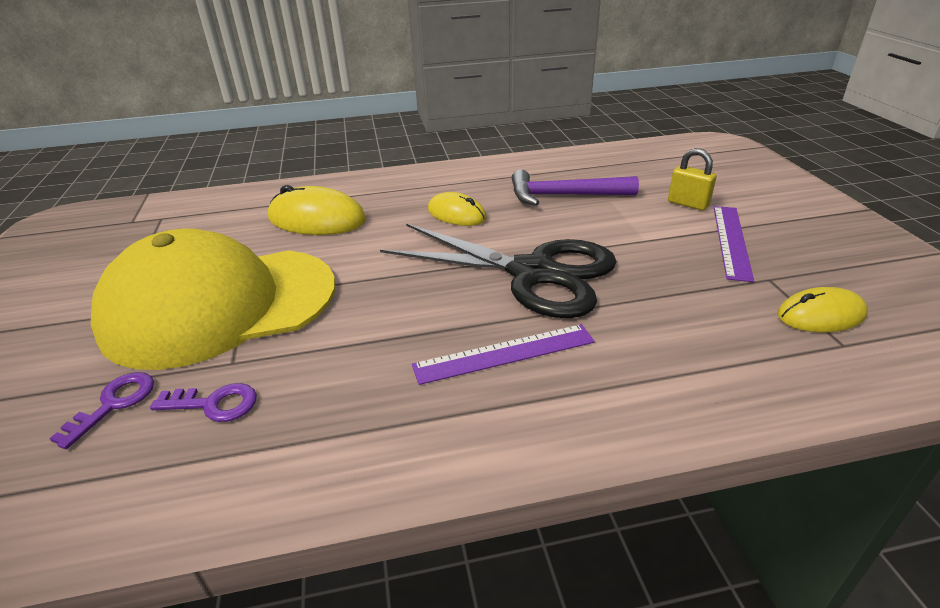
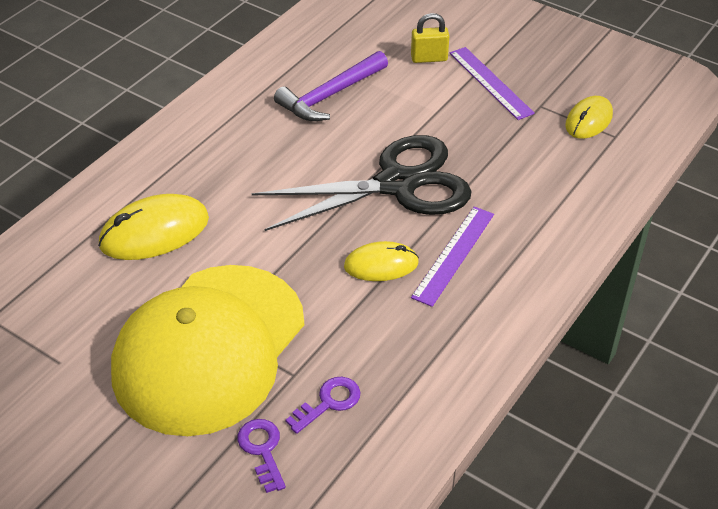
camera: 45 degrees left, 10 degrees up
yellow mouse [428,192,487,226] -> yellow mouse moved to [344,241,419,281]

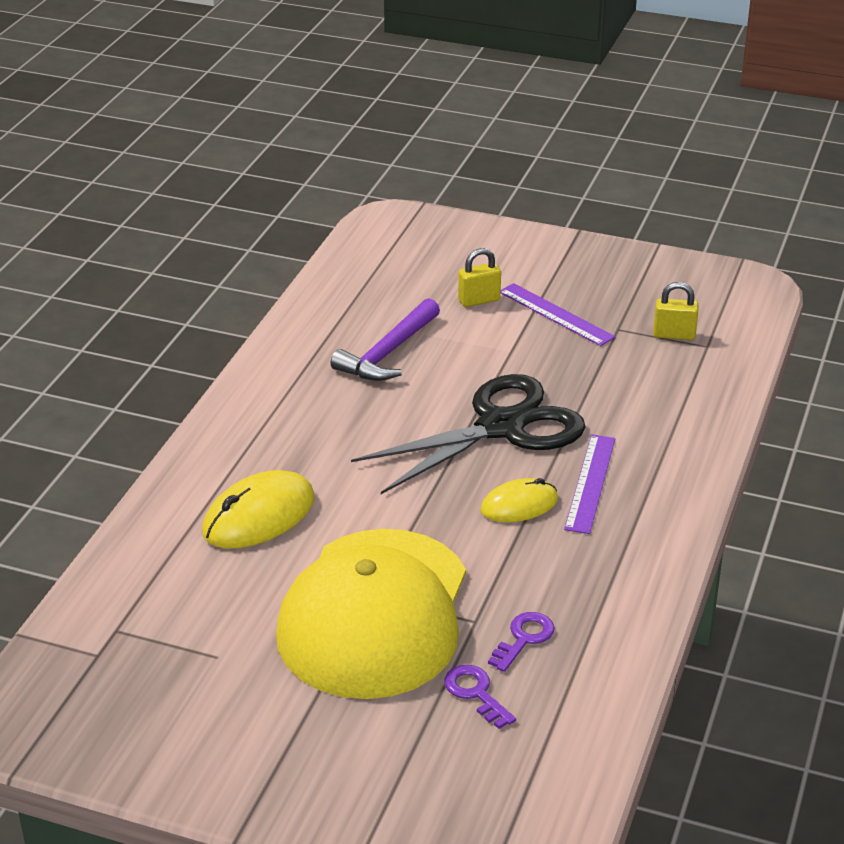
camera: 15 degrees left, 10 degrees down
yellow mouse [565,96,613,139] -> yellow padlock [653,282,698,340]

